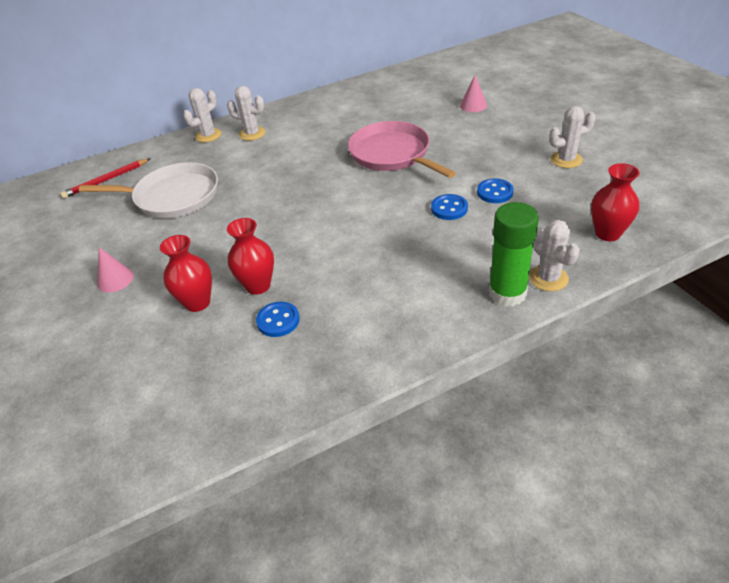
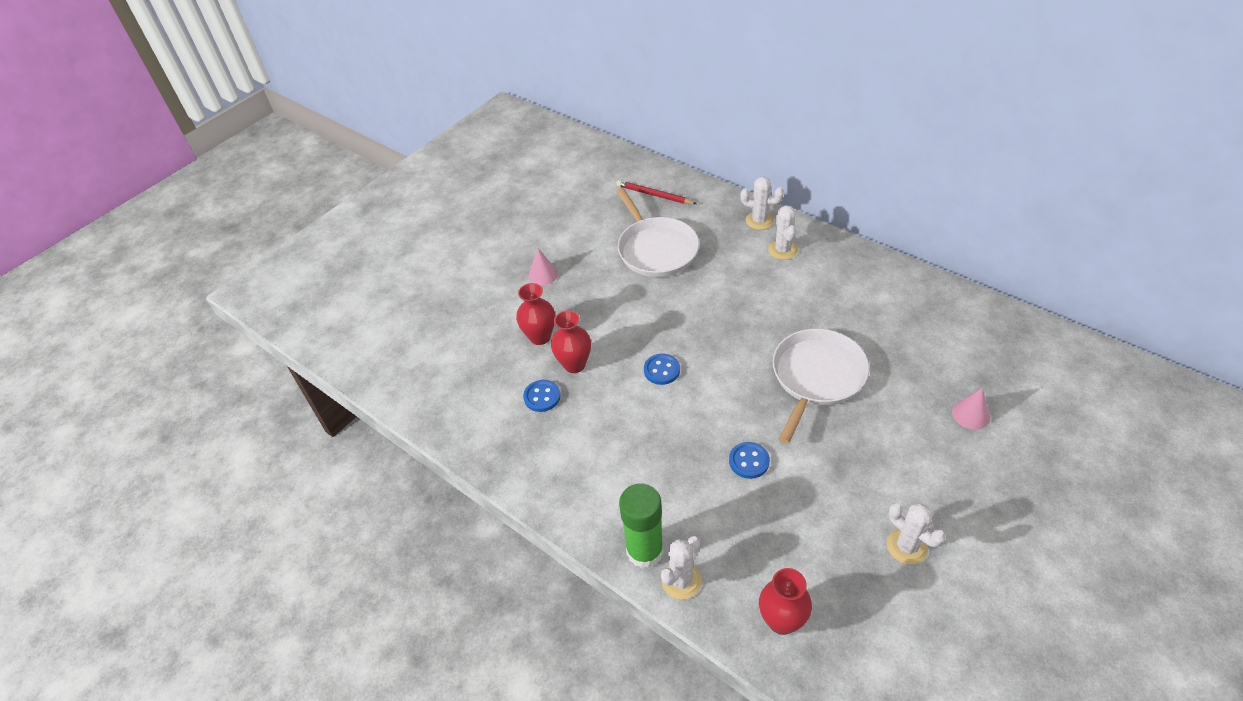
camera: 65 degrees right, 5 degrees up
pink pan [348,121,456,178] -> white pan [773,329,869,444]
blue button [477,178,514,203] -> blue button moved to [644,354,680,385]

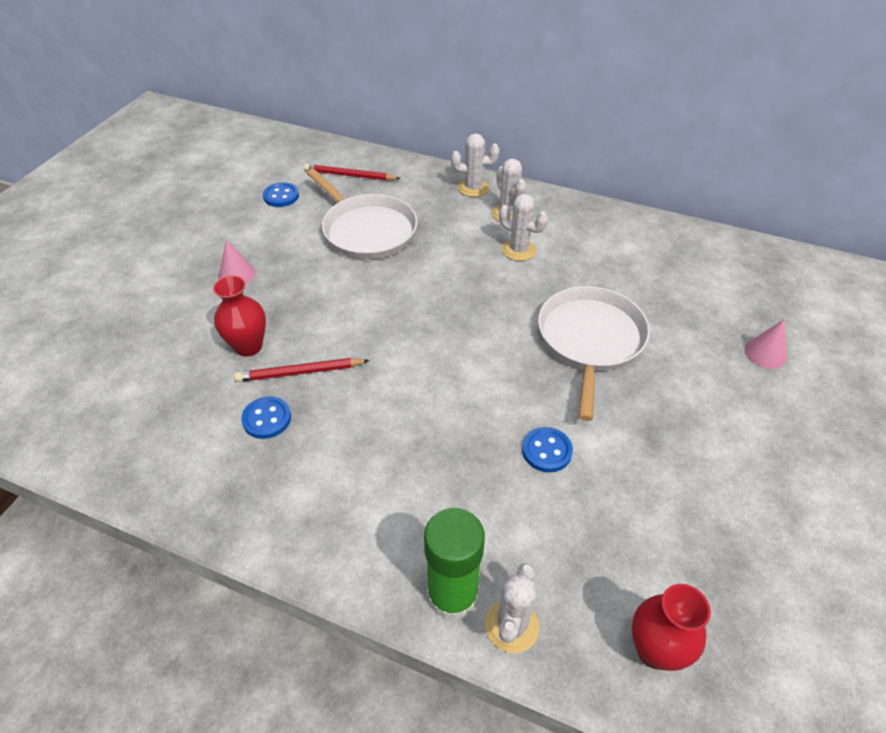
camera: 20 degrees left, 0 degrees up
red vase [551,310,591,373] -> red pencil [234,358,370,382]
blue button [644,354,680,385] -> blue button moved to [263,182,299,207]
white cactus [887,503,946,564] -> white cactus moved to [499,194,548,261]

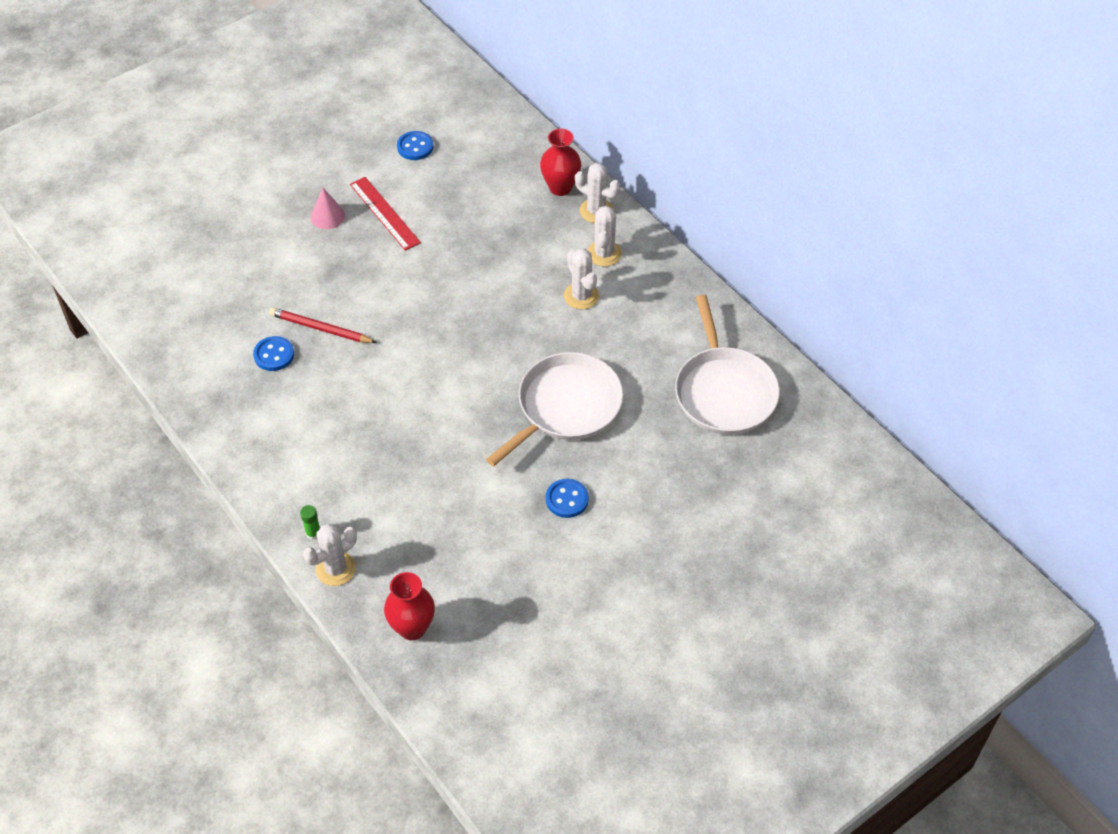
camera: 30 degrees right, 5 degrees up
red vase [213,275,266,357] -> red vase moved to [540,128,581,196]
red pencil [304,164,401,181] -> none
white pan [307,169,418,260] -> white pan moved to [675,295,780,435]
green glue stick [424,508,485,621] -> green glue stick [300,505,320,540], size x0.41
blue button [522,427,573,472] -> blue button moved to [546,479,589,518]
pink cone [745,319,787,369] -> none
none -> red ruler [350,177,421,251]

